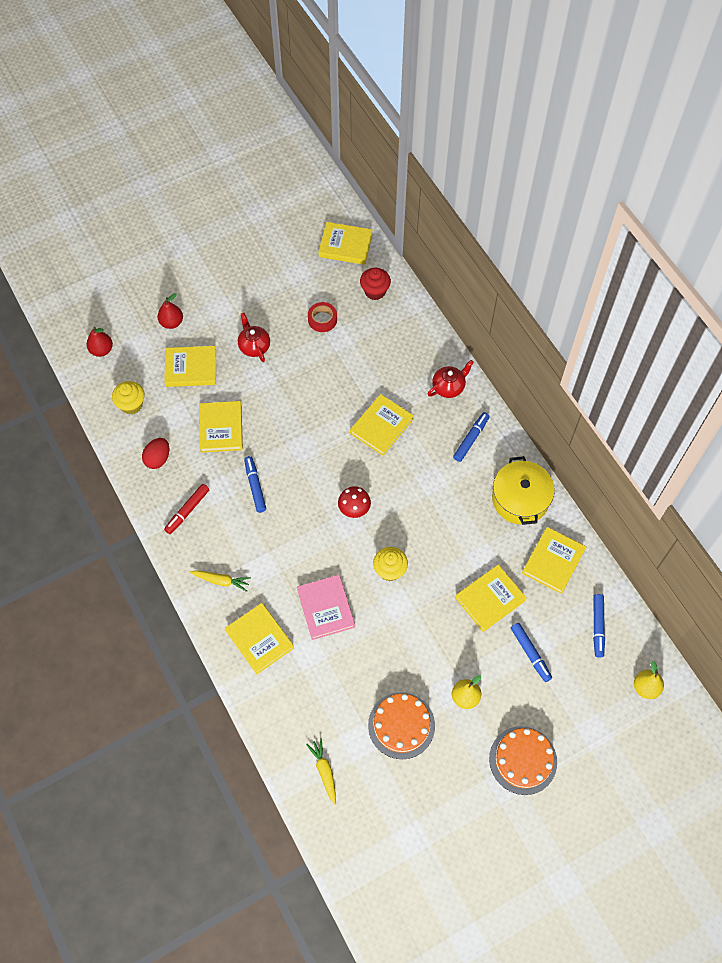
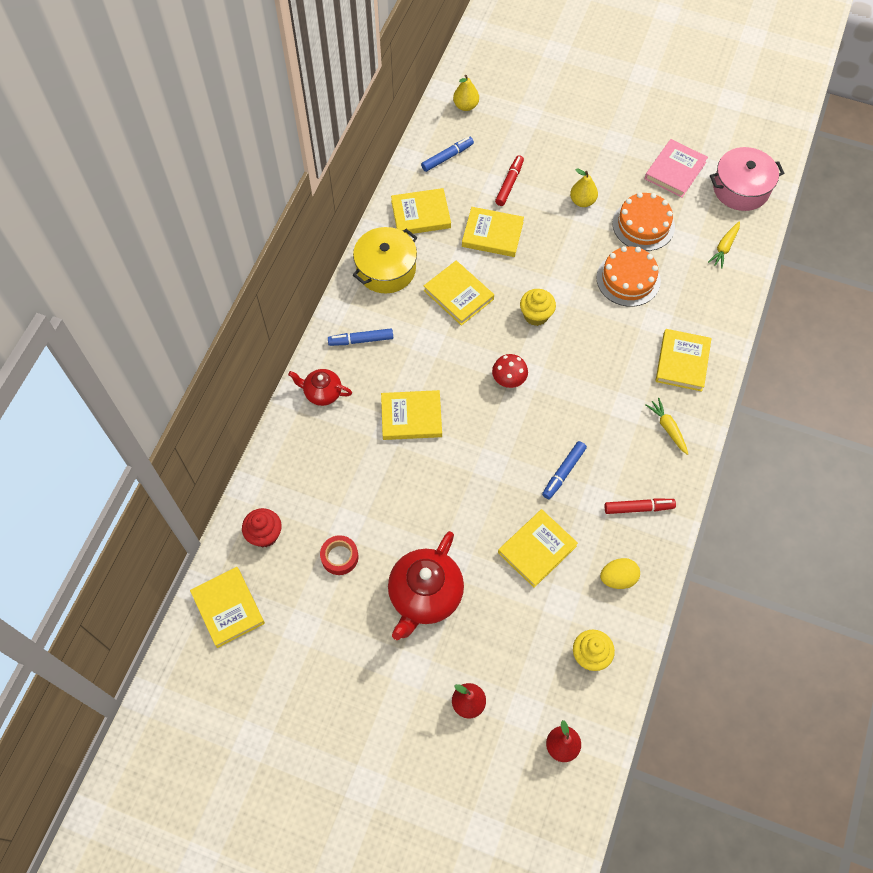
camera: 130 degrees left, 0 degrees up
red egg [142,438,169,469] -> yellow egg [600,558,640,589]
yellow book [164,346,216,387] -> yellow book moved to [424,261,494,326]
red teapot [238,313,270,362] -> red teapot [388,531,464,640], size x1.79
pink book [297,575,355,640] -> pink book moved to [645,139,708,198]
orange cake [489,726,557,795] -> orange cake moved to [596,246,661,307]
blue marker [511,623,552,682] -> red marker [495,155,524,206]
none -> pink pot [710,147,784,211]

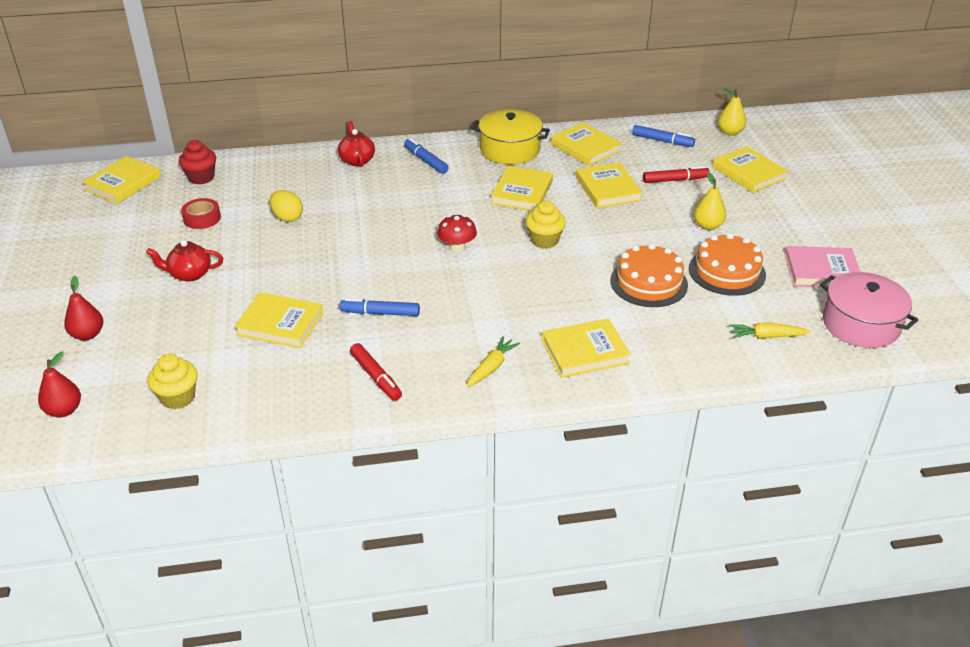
camera: 60 degrees right, 25 degrees down
yellow book [381,390,442,440] -> yellow book moved to [712,146,788,193]
red teapot [388,531,464,640] -> red teapot [146,240,223,282], size x0.56
yellow egg [600,558,640,589] -> yellow egg moved to [270,190,303,222]

